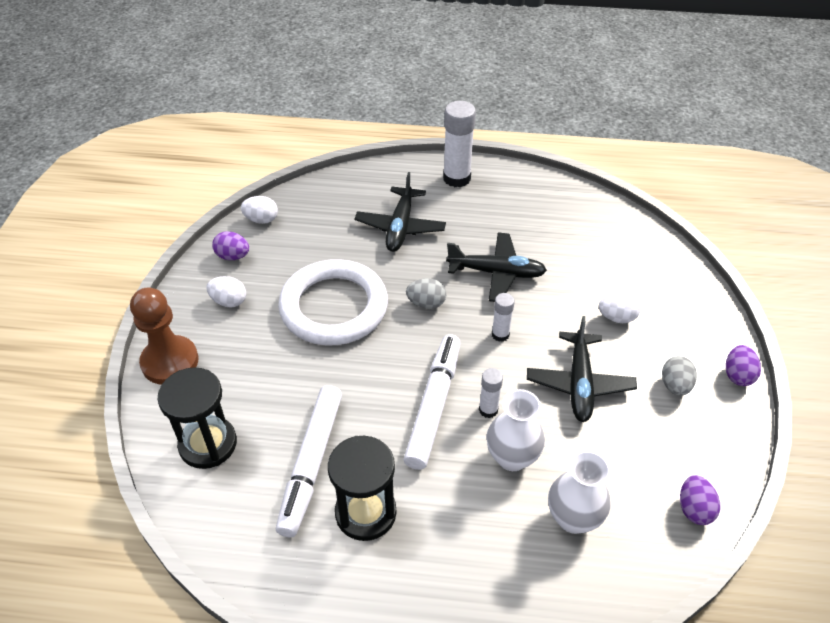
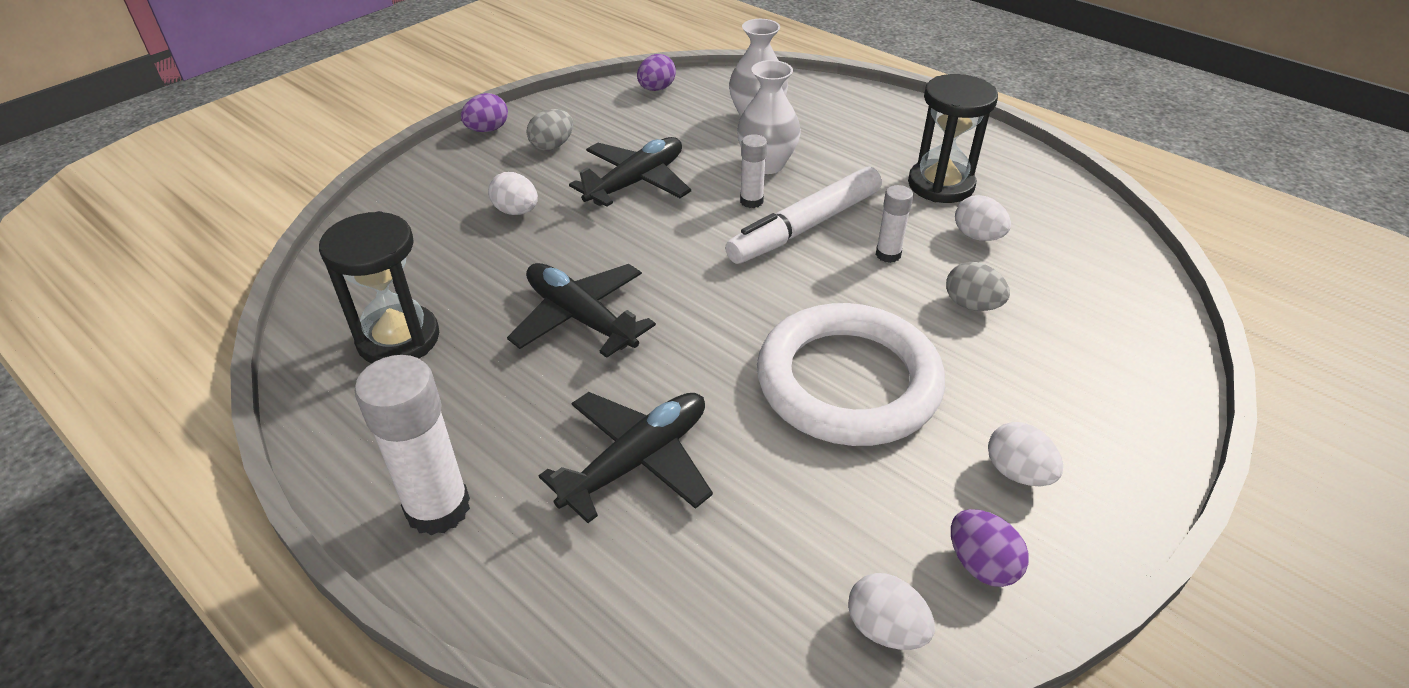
camera: 145 degrees left, 5 degrees down
brown pawn [130,287,198,385] -> none
black hourglass [158,367,237,469] -> black hourglass moved to [319,211,439,363]
white marker [276,385,342,538] -> white egg [955,195,1011,241]
grey egg [406,278,446,309] -> grey egg moved to [946,262,1010,311]
white glue stick [492,293,515,342] -> white glue stick moved to [876,185,913,263]

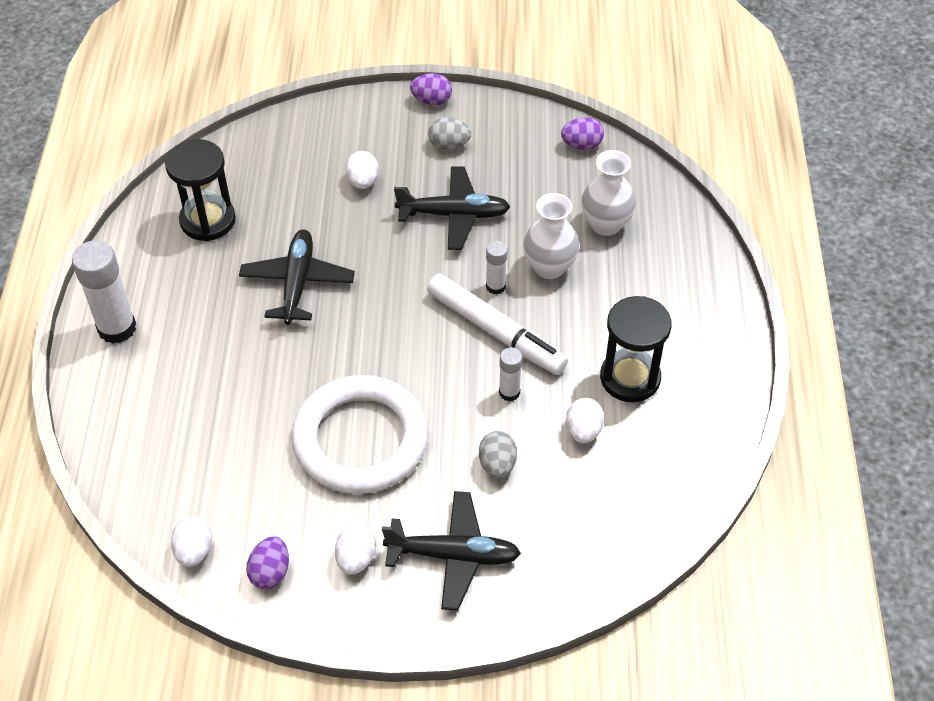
camera: 50 degrees right, 10 degrees up
black plane [539,392,713,523] -> black plane moved to [382,491,521,611]
white marker [725,167,882,264] -> white marker turned 150 degrees counterclockwise [427,273,568,375]

